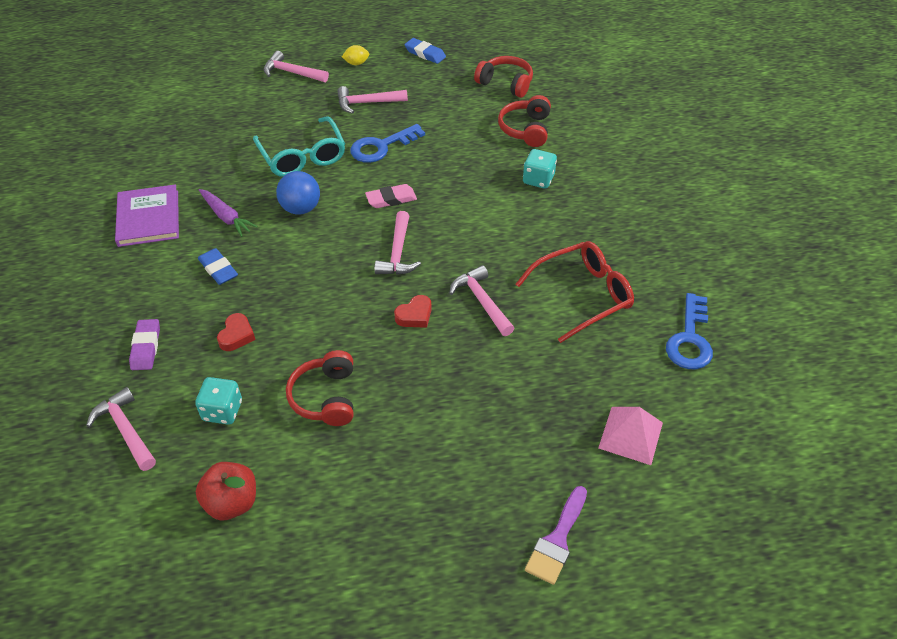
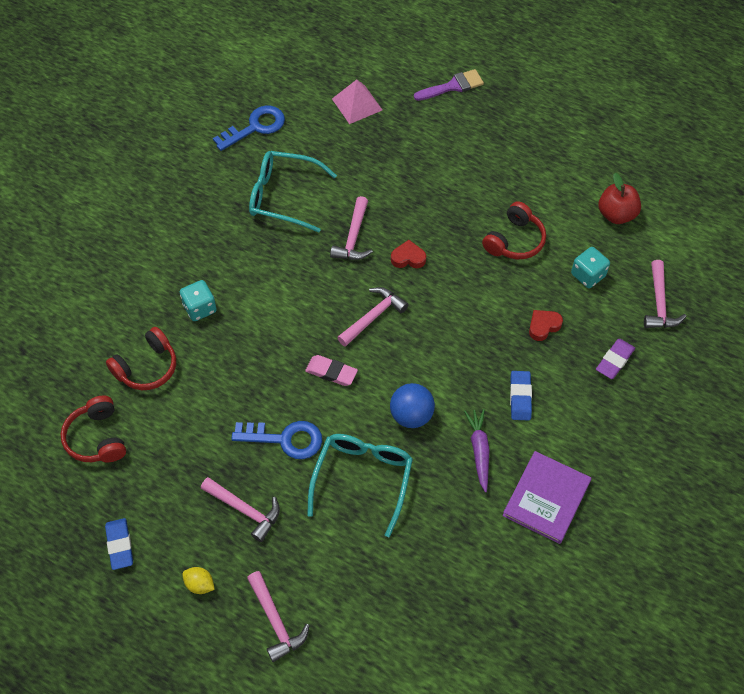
camera: 140 degrees left, 10 degrees up
red glasses [516,241,634,343] -> turquoise glasses [249,151,337,232]

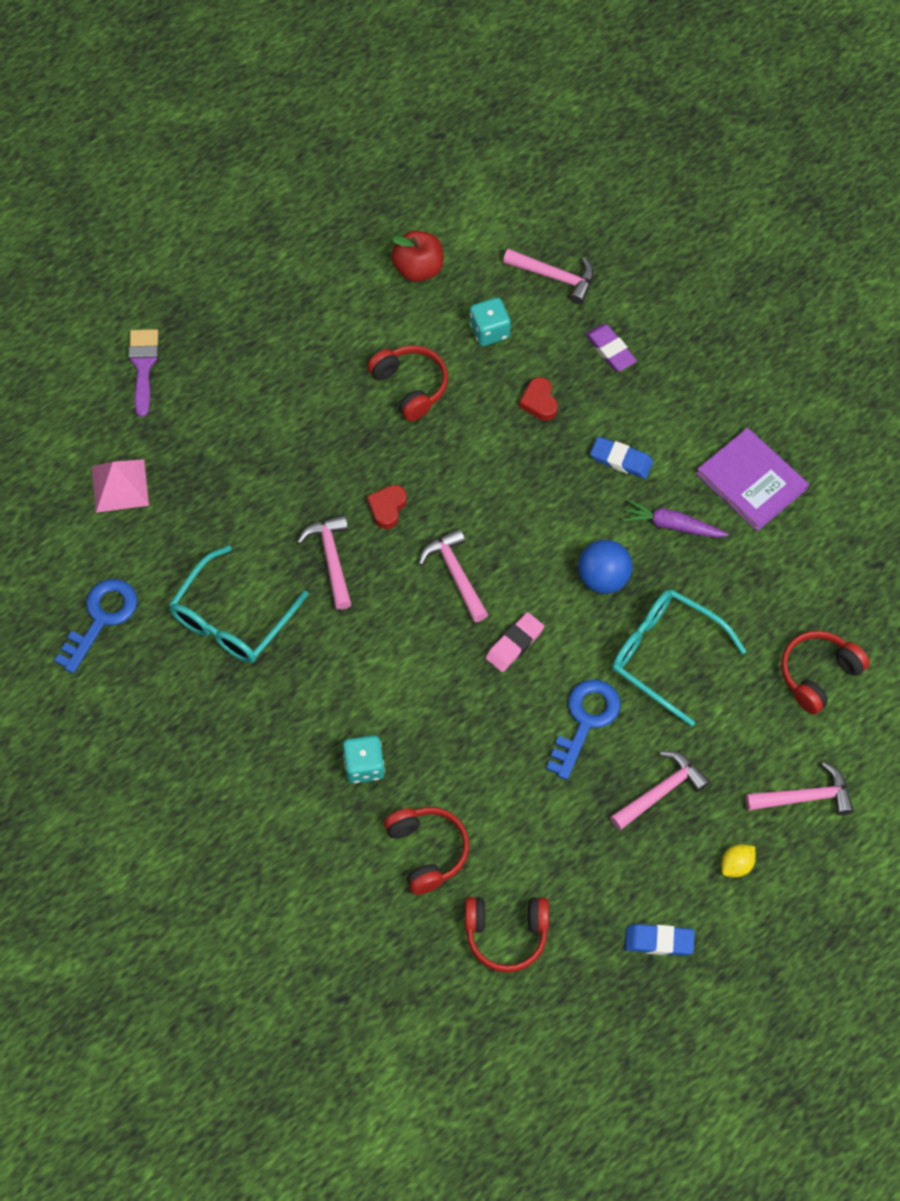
camera: 70 degrees left, 5 degrees up
blue key [213,106,285,151] -> blue key turned 45 degrees clockwise [54,579,138,674]
pink hammer [330,196,373,260] -> pink hammer turned 135 degrees counterclockwise [297,515,351,610]
none -> red headphones [781,631,870,714]

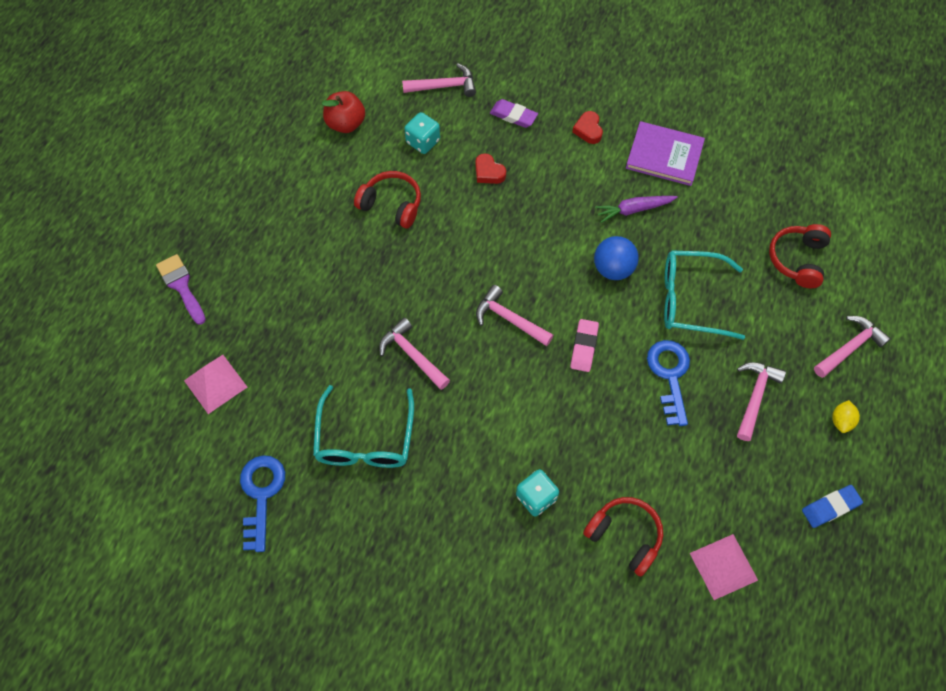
camera: 30 degrees left, 0 degrees up
red heart [367,485,407,529] -> red heart moved to [572,111,603,144]
red headphones [465,897,549,973] -> pink pyramid [690,534,758,600]
blue eraser [590,437,653,479] -> none

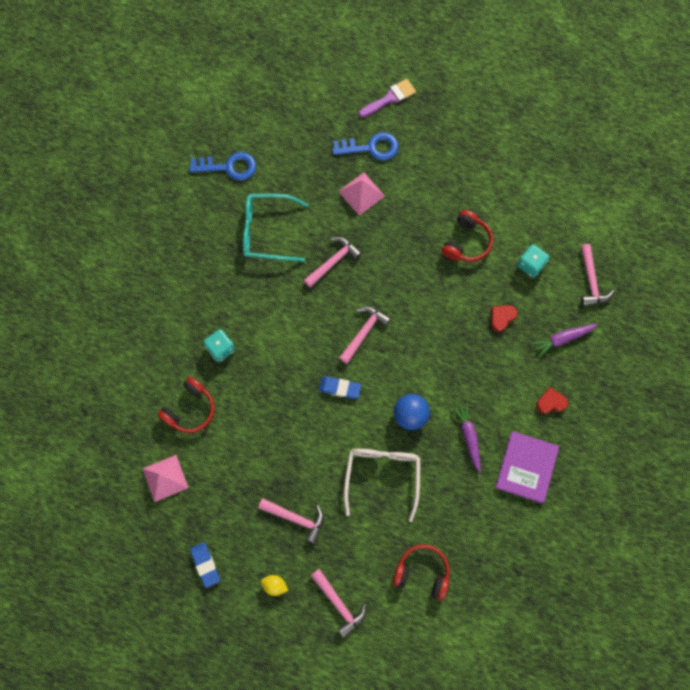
camera: 90 degrees right, 10 degrees up
pink pyramid [184,355,247,414] -> pink pyramid moved to [338,173,385,215]
red apple [322,91,365,133] -> none
purple eraser [490,99,538,128] -> purple carrot [532,324,598,357]
pink eraser [570,319,599,372] -> blue eraser [319,376,361,399]
blue key [647,340,690,426] -> blue key moved to [332,132,399,161]
turquoise glasses [664,250,745,340] -> white glasses [344,449,420,522]

